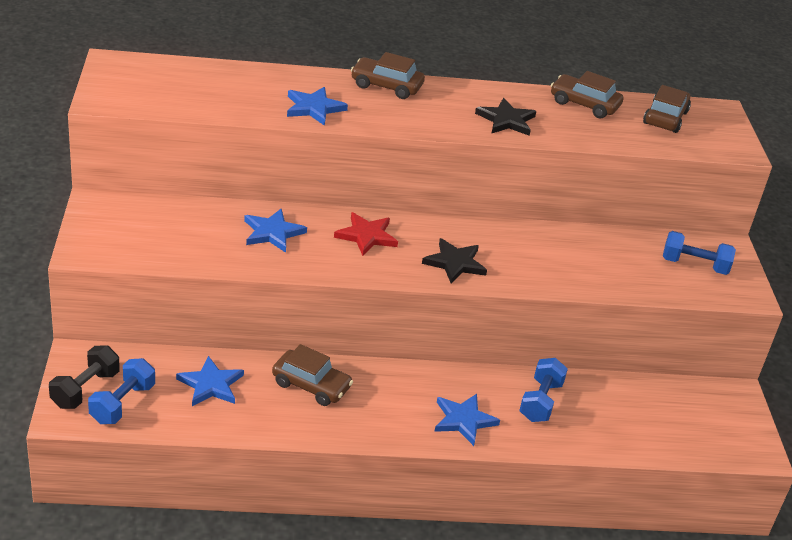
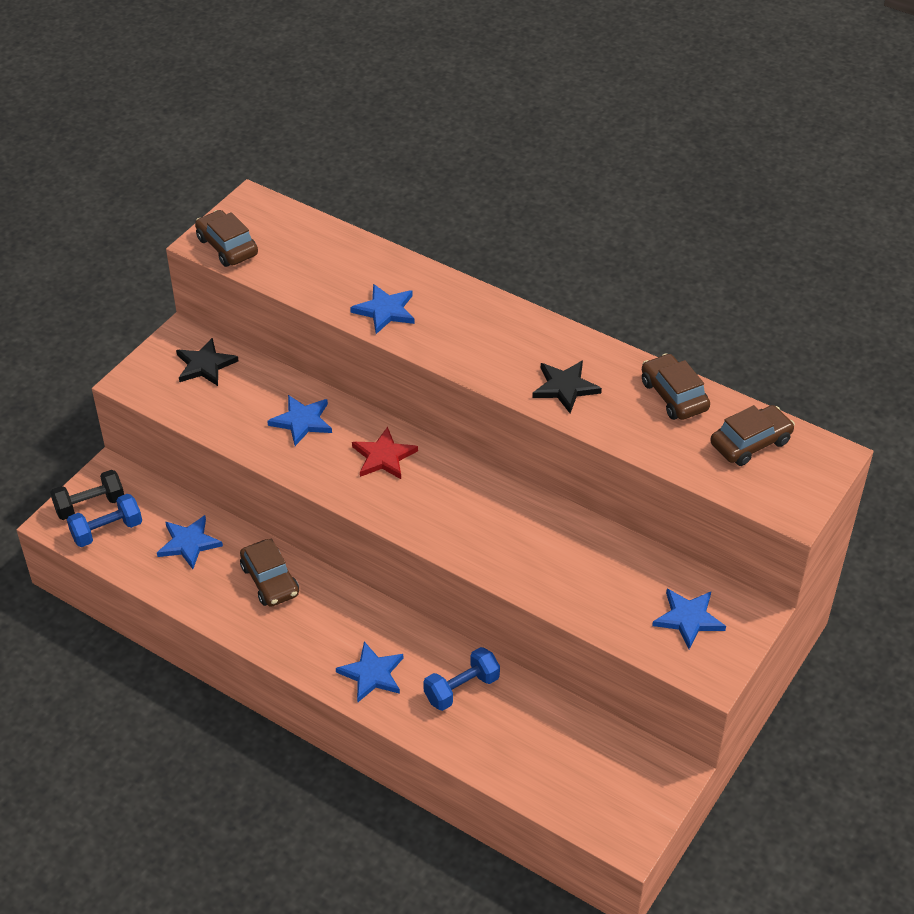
camera: 40 degrees right, 10 degrees up
brown car [351,52,425,99] -> brown car moved to [195,210,258,267]
black star [422,238,487,284] -> black star moved to [176,338,239,386]
blue dumbbell [663,231,736,275] -> blue star [652,589,726,649]

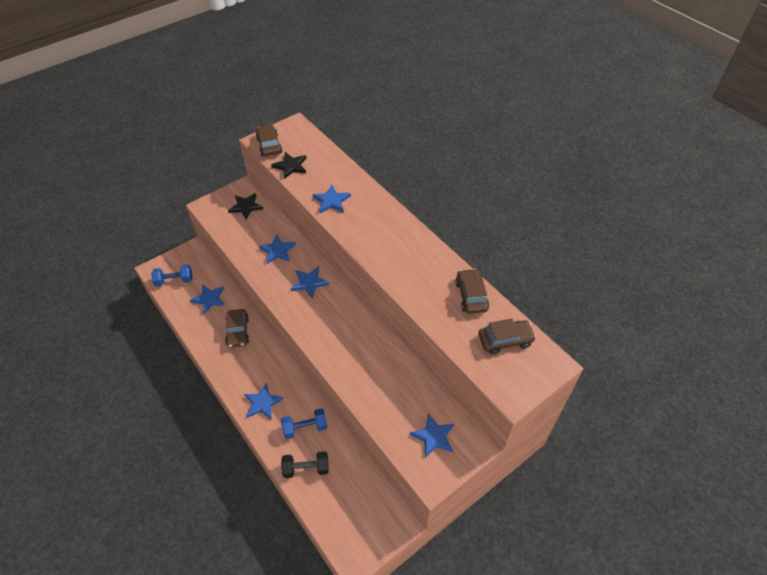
camera: 20 degrees right, 5 degrees up
black dumbbell [50,470,124,520] -> black dumbbell moved to [281,451,329,478]
red star [352,427,418,479] -> blue star [291,266,329,298]
black star [532,360,602,413] -> black star moved to [271,152,306,179]

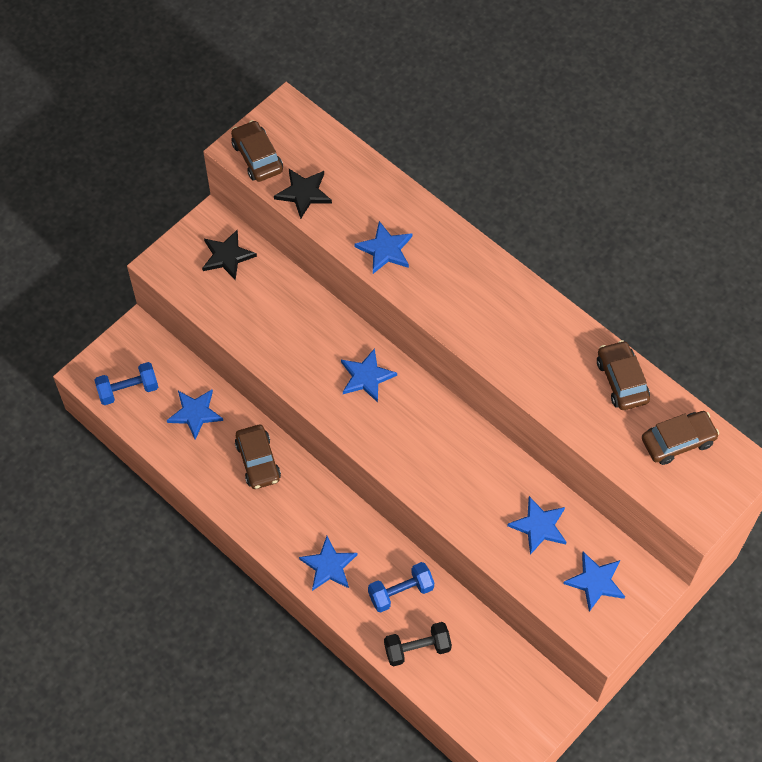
camera: 10 degrees left, 10 degrees up
blue star [259,235,296,264] -> blue star moved to [507,496,567,555]

